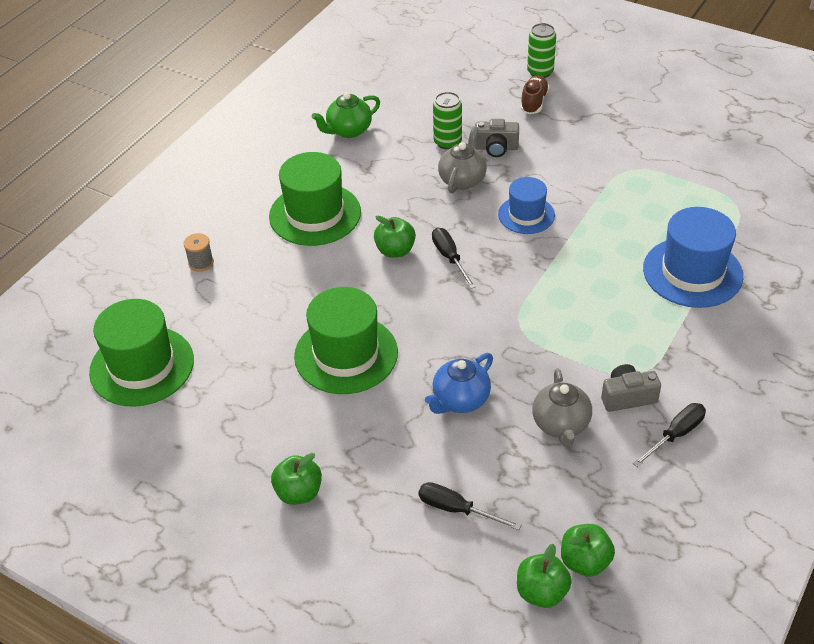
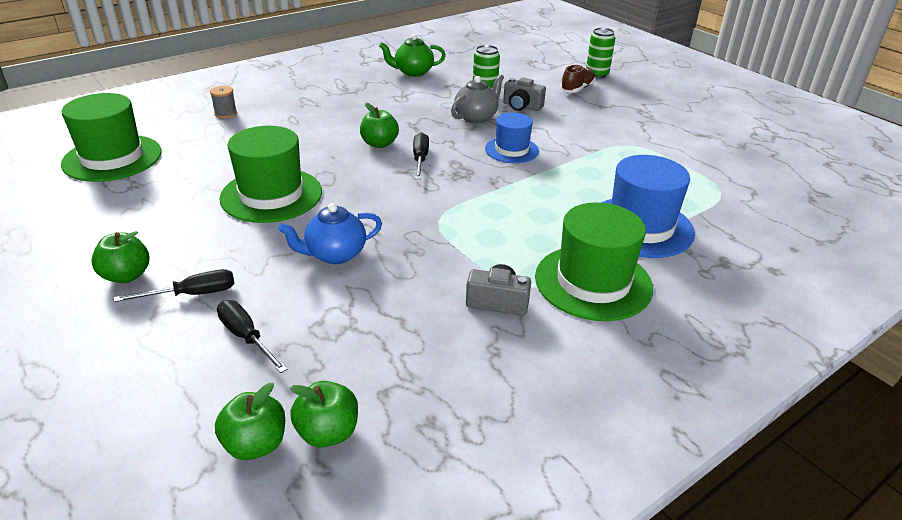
camera: 20 degrees right, 10 degrees down
green hat [269,152,361,246] -> green hat moved to [535,202,653,321]
grey teapot [532,368,592,447] -> none
black screwdriver [633,403,706,467] -> black screwdriver moved to [114,269,235,302]

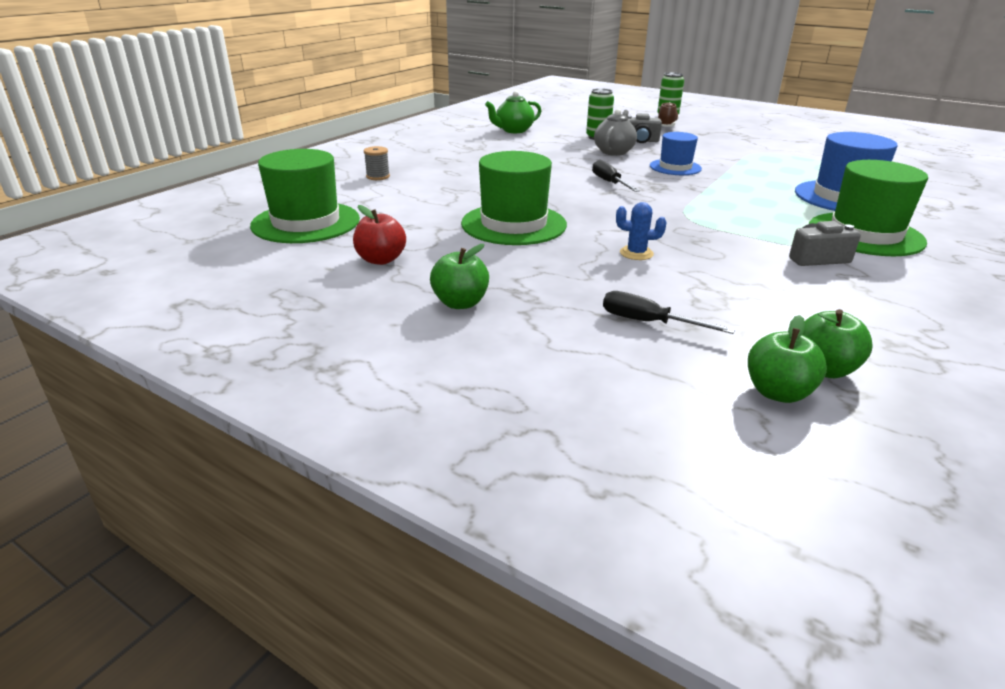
camera: 20 degrees left, 5 degrees down
black screwdriver [114,269,235,302] -> none
blue teapot [278,203,382,264] -> blue cactus [616,202,666,260]
green apple [360,103,399,148] -> none
none -> red apple [353,205,406,265]

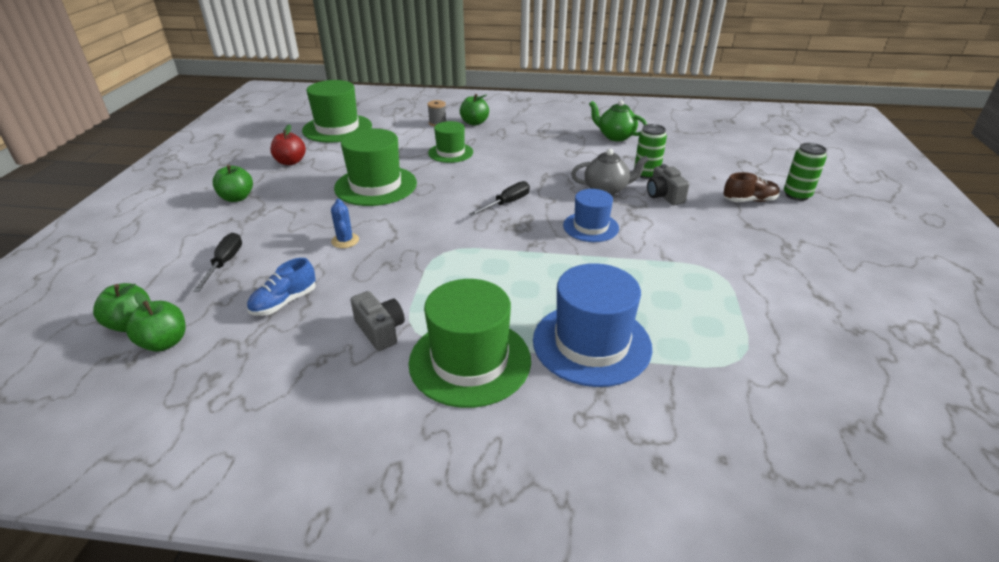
camera: 65 degrees right, 5 degrees up
none -> blue shoe [247,258,316,316]
none -> green hat [428,121,473,163]
none -> green apple [460,94,489,125]

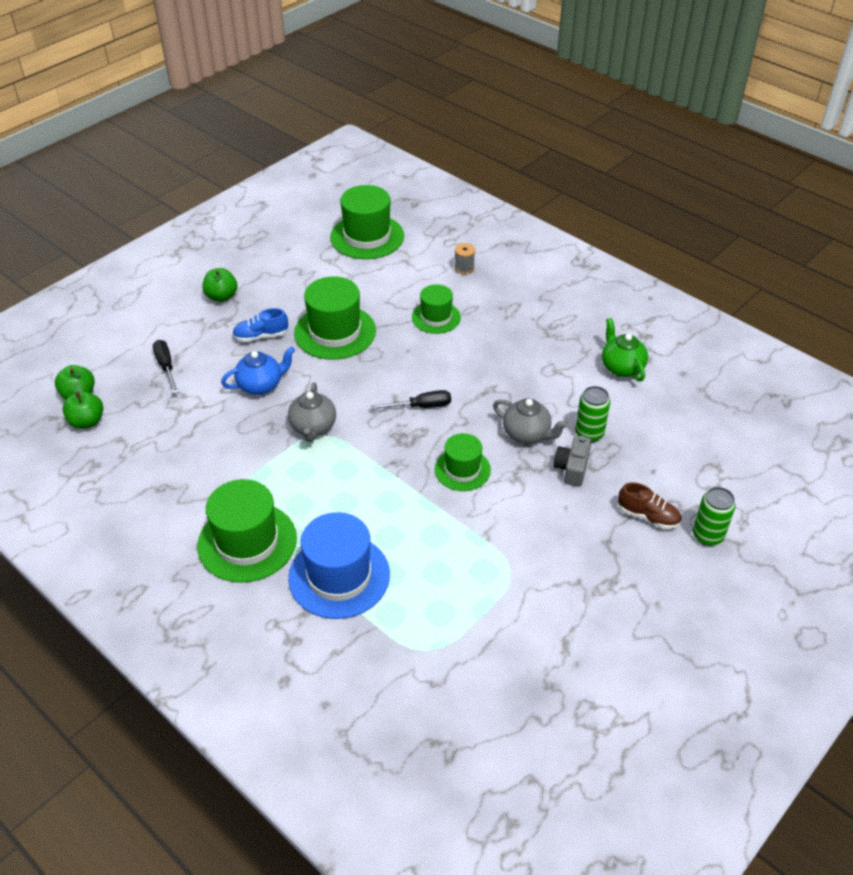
camera: 35 degrees right, 10 degrees up
black screwdriver [193,233,242,292] -> black screwdriver turned 60 degrees counterclockwise [153,340,178,394]
blue shoe [247,258,316,316] -> blue shoe moved to [232,308,288,342]
red apple [270,124,306,165] -> none
blue cactus [331,199,359,248] -> blue teapot [221,346,295,395]
grey camera [351,291,405,351] -> none
green apple [460,94,489,125] -> none
blue hat [563,189,619,242] -> green hat [434,433,491,491]
none -> grey teapot [288,382,336,442]

